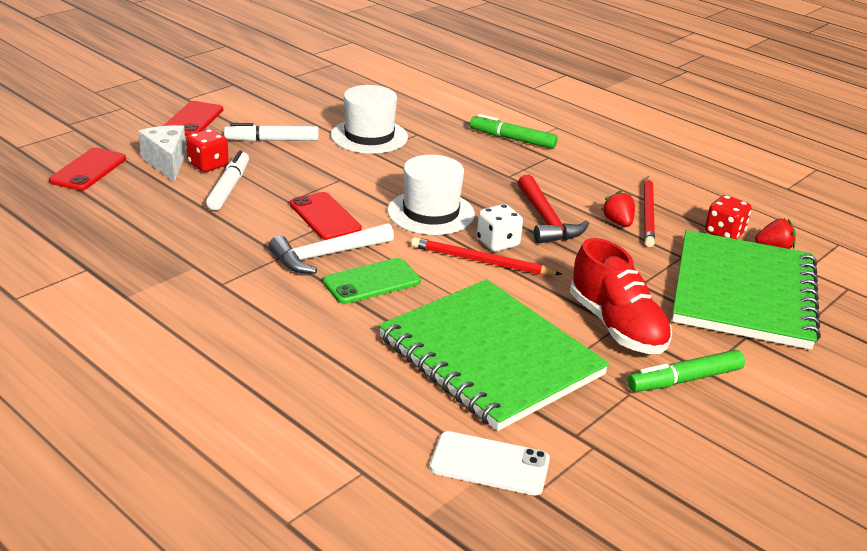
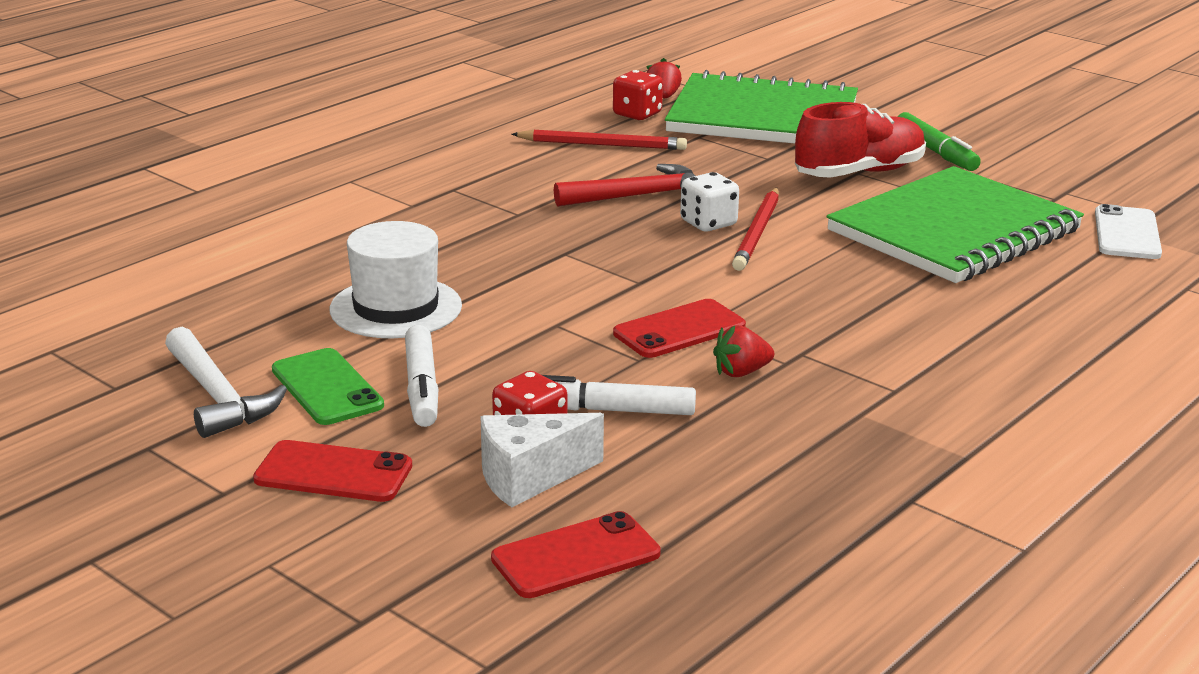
camera: 90 degrees left, 5 degrees down
red phone [49,148,126,191] -> red phone turned 45 degrees counterclockwise [491,511,661,598]
white hammer [269,223,394,274] -> white hammer moved to [165,327,287,438]
green phone [323,258,421,304] -> green phone moved to [272,348,384,425]
white hat [387,155,475,235] -> none
green marker [470,114,558,149] -> none
red strawberry [601,190,635,227] -> red strawberry moved to [713,325,774,377]

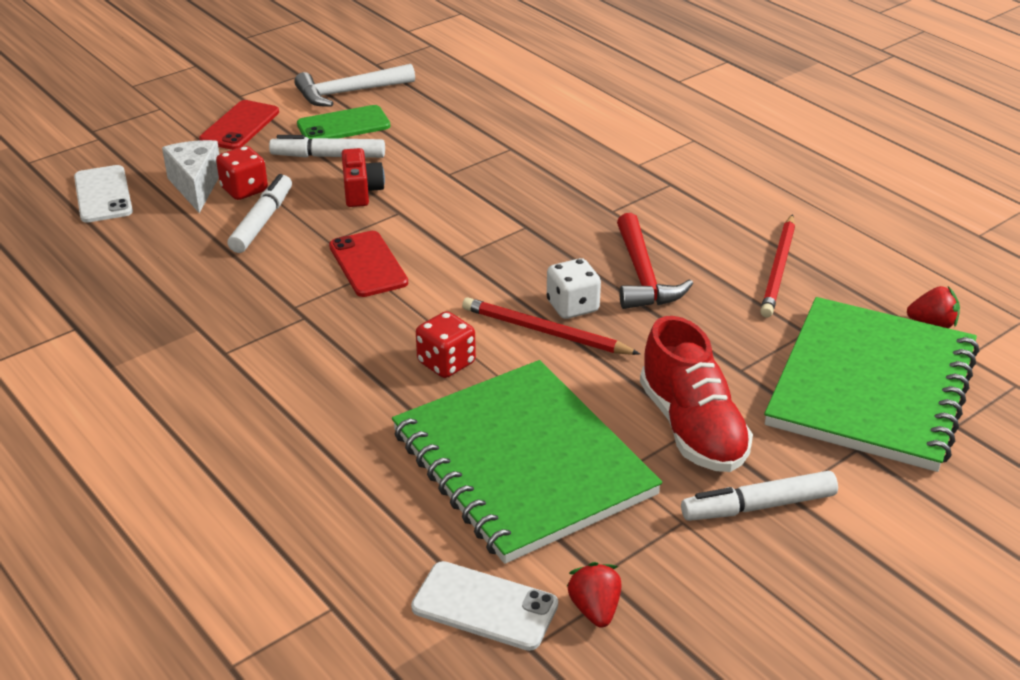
camera: 100 degrees right, 10 degrees up
white hat [330,221,462,338] -> none
red phone [491,511,661,598] -> white phone [74,165,133,223]
red dice [613,70,663,120] -> red dice moved to [416,311,476,378]
red strawberry [713,325,774,377] -> red strawberry moved to [567,562,621,627]
green marker [898,112,981,171] -> white marker [681,471,838,521]
none -> red camera [342,148,385,207]

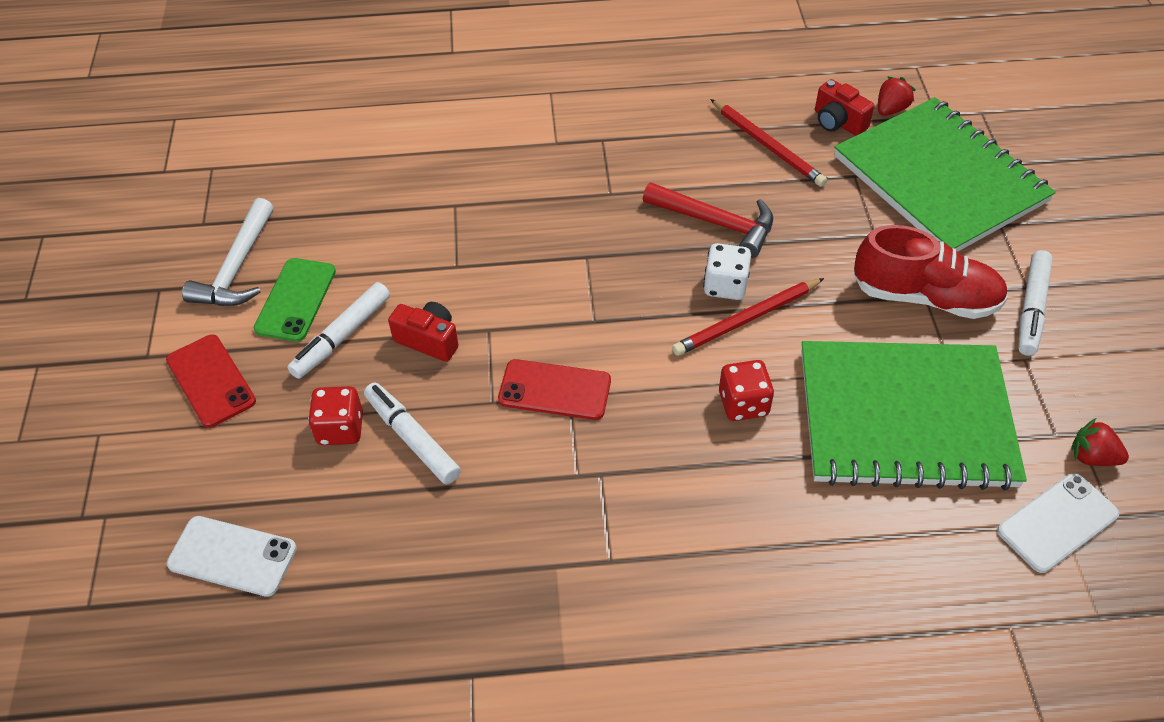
camera: 55 degrees left, 15 degrees up
white cheese [162,140,219,213] -> none
none -> red camera [815,79,874,136]

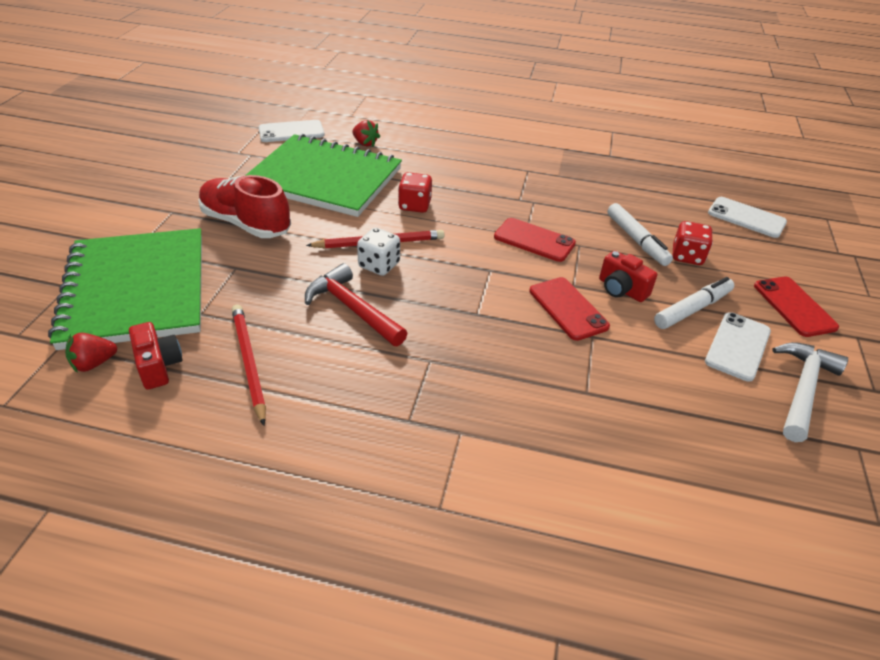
camera: 165 degrees left, 10 degrees down
green phone [253,258,336,342] -> white phone [705,312,771,382]
white marker [1018,250,1053,356] -> none
red strawberry [1071,418,1129,466] -> red strawberry moved to [352,120,380,147]
none -> red phone [529,277,610,341]

